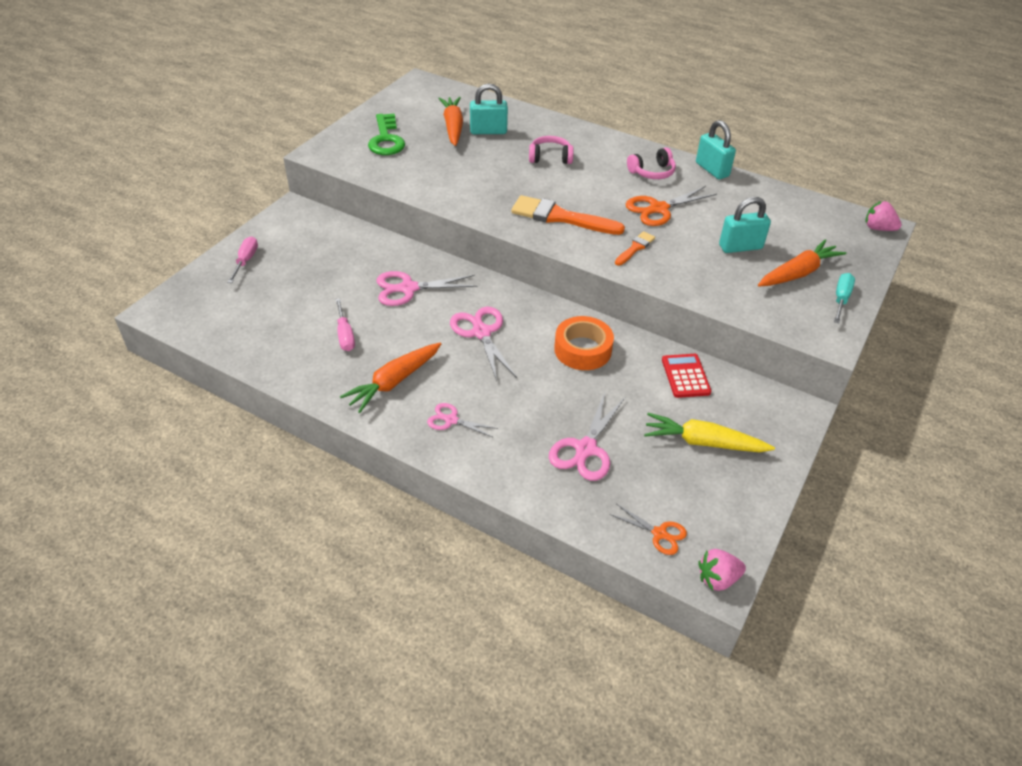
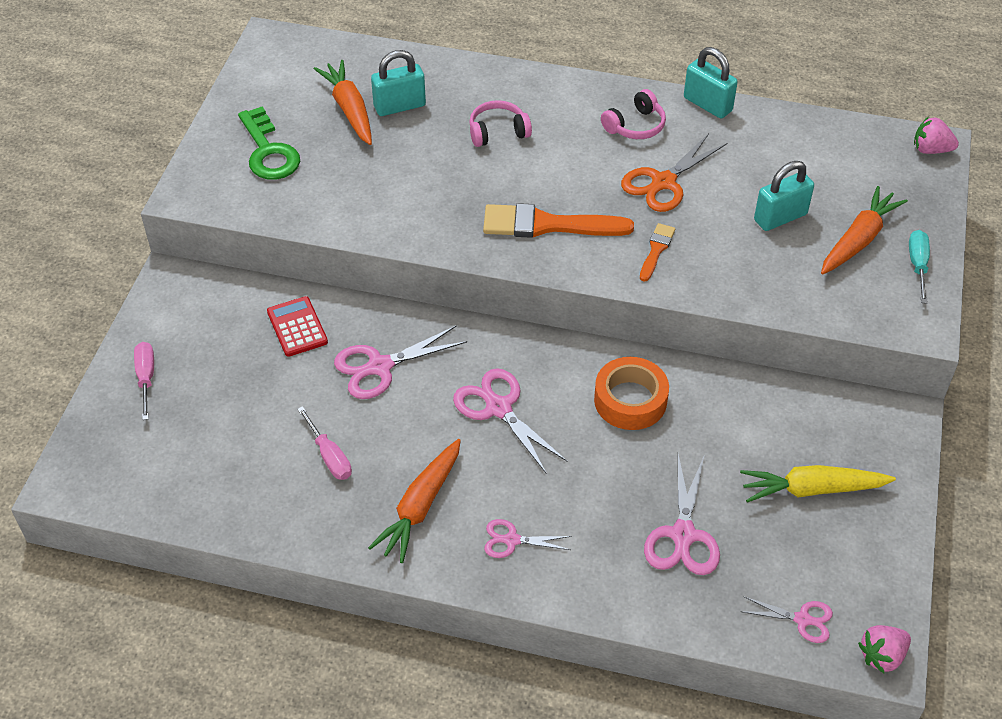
camera: 15 degrees left, 5 degrees up
orange scissors [610,504,687,555] -> pink scissors [740,596,833,643]
red calculator [662,354,711,398] -> red calculator moved to [267,296,328,357]

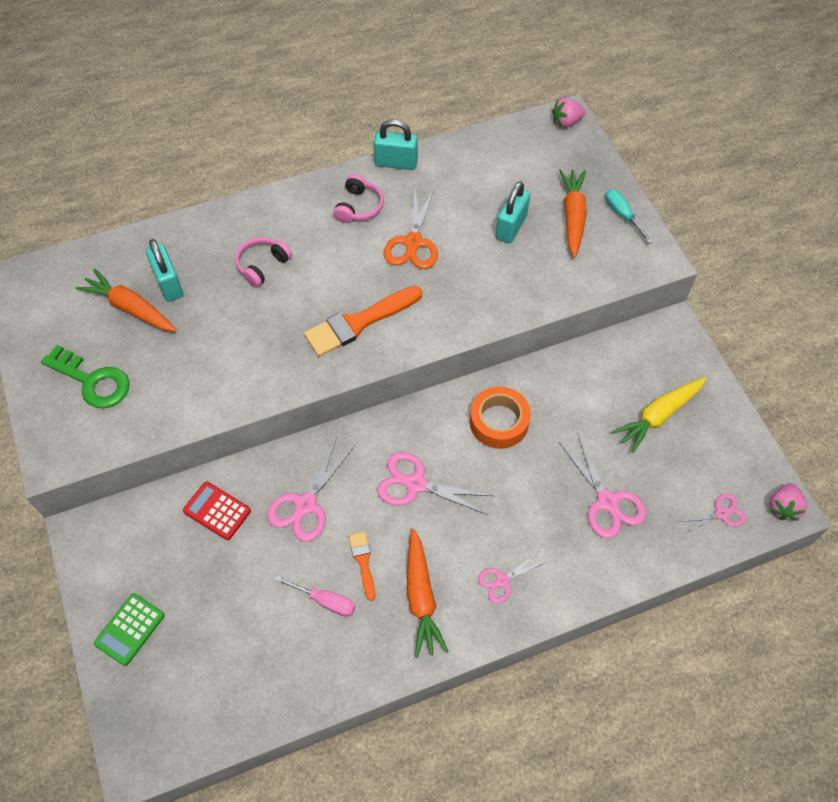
camera: 35 degrees left, 10 degrees up
pink screwdriver [134,342,154,420] -> green calculator [94,593,165,666]
turquoise padlock [371,50,426,116] -> turquoise padlock turned 60 degrees counterclockwise [146,239,183,302]
orange brush [640,223,675,282] -> orange brush moved to [349,532,375,601]

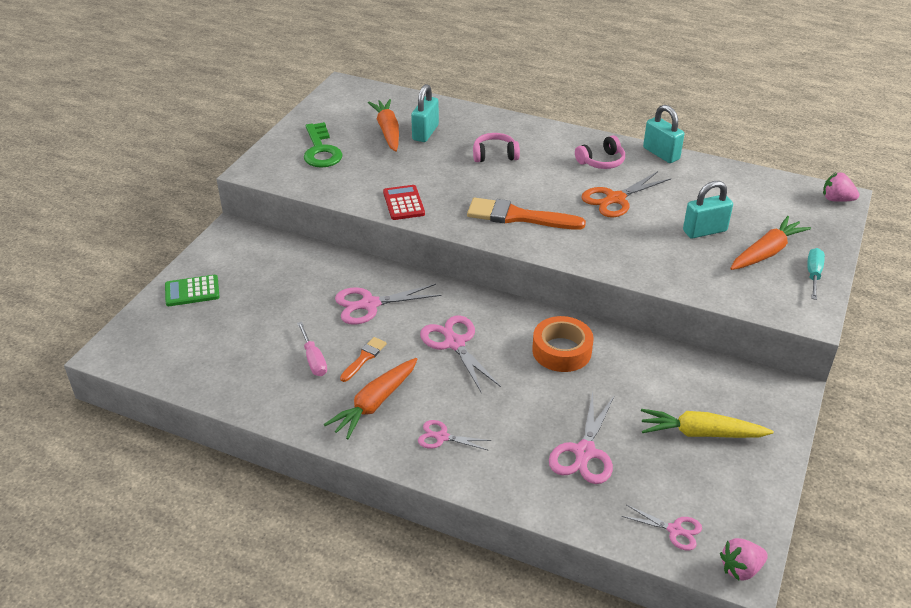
camera: 45 degrees right, 20 degrees down
red calculator [183,481,251,540] -> red calculator moved to [383,185,425,220]

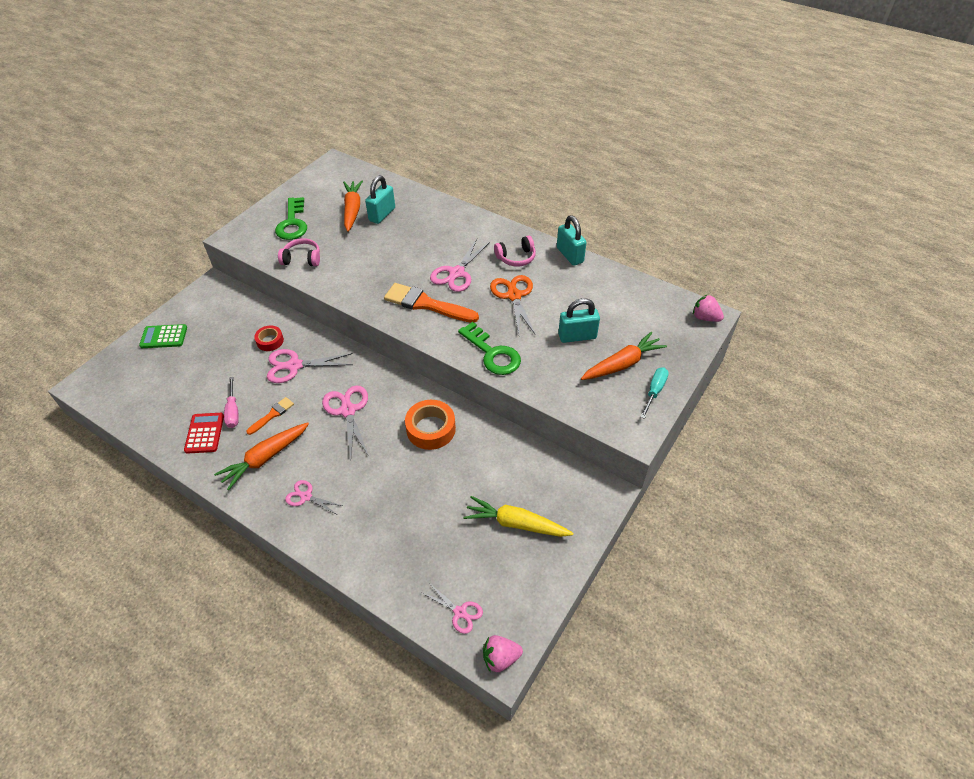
camera: 10 degrees right, 10 degrees up
red calculator [383,185,425,220] -> red calculator moved to [184,413,224,454]
pink headphones [473,133,520,162] -> pink headphones moved to [278,238,320,266]
pink scissors [549,392,615,484] -> pink scissors moved to [430,239,490,292]
orange scissors [581,171,671,218] -> orange scissors turned 105 degrees clockwise [490,275,536,335]
none -> red tape [254,325,284,351]
none -> green key [458,322,521,375]

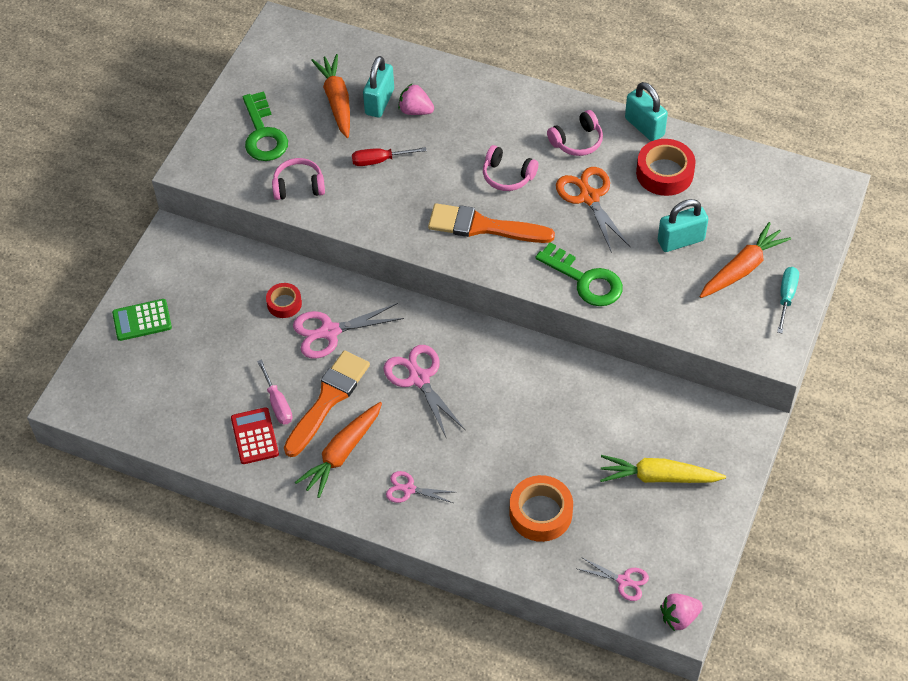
camera: 10 degrees left, 5 degrees up
orange brush [246,397,294,435] -> orange brush [284,350,370,457], size x1.94
orange tape [405,400,456,450] -> orange tape moved to [509,475,573,542]
pink scissors [430,239,490,292] -> pink headphones [483,145,538,191]
pink strawberry [693,294,724,322] -> pink strawberry moved to [398,84,434,115]
none -> red screwdriver [352,147,427,166]
none -> red tape [636,139,696,196]

